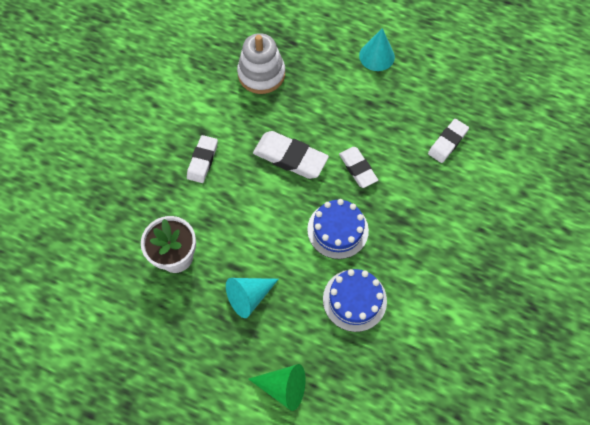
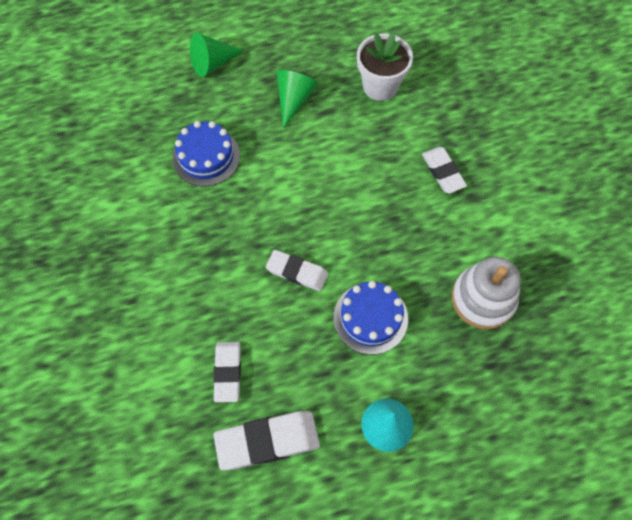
camera: 140 degrees right, 0 degrees up
turquoise cone [226,278,279,318] -> green cone [277,70,318,129]
white eraser [253,131,329,179] -> white eraser moved to [213,411,320,471]
blue cake [307,199,369,259] -> blue cake moved to [334,281,408,355]

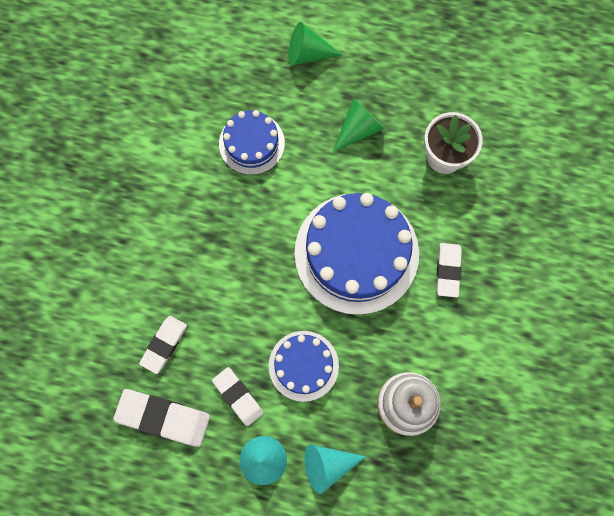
camera: 30 degrees right, 10 degrees up
white eraser [266,250,328,291] -> white eraser moved to [212,367,264,426]
none -> blue cake [295,193,419,315]
none -> turquoise cone [305,444,366,494]

